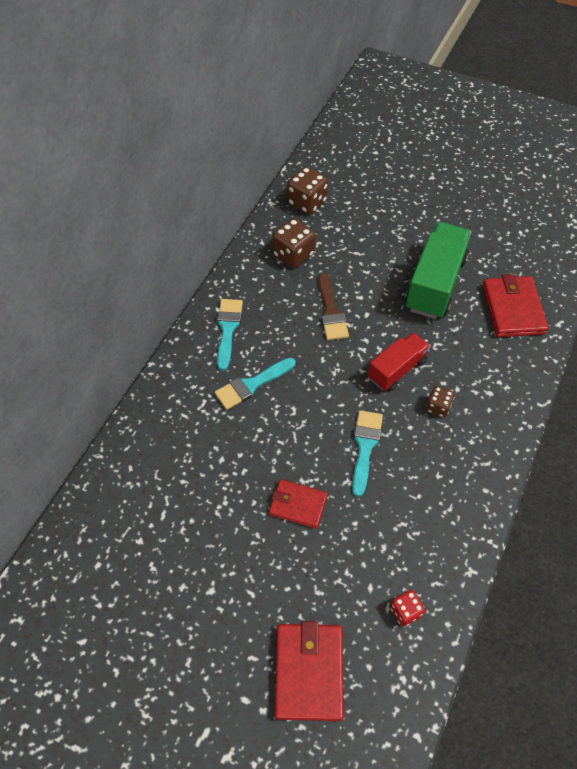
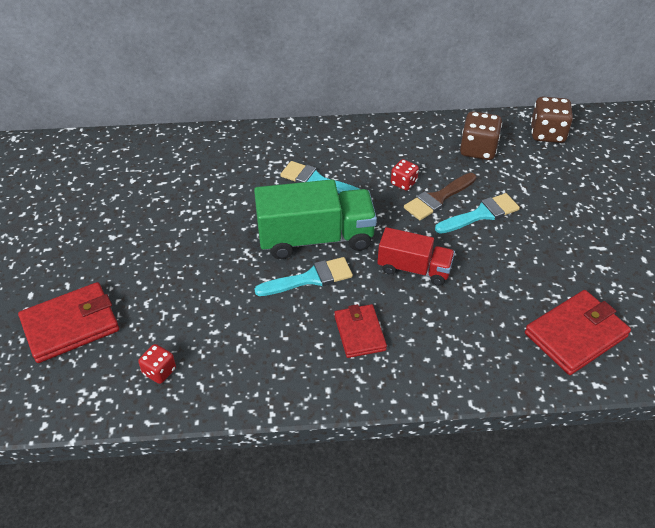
camera: 60 degrees right, 10 degrees down
turquoise brush [217,299,243,370] -> turquoise brush moved to [435,193,520,234]
red wallet [269,479,328,529] -> red wallet moved to [334,304,387,358]
green truck [405,222,471,319] -> green truck moved to [254,179,377,259]
brown dice [426,386,454,417] -> none
none -> red dice [391,159,419,191]

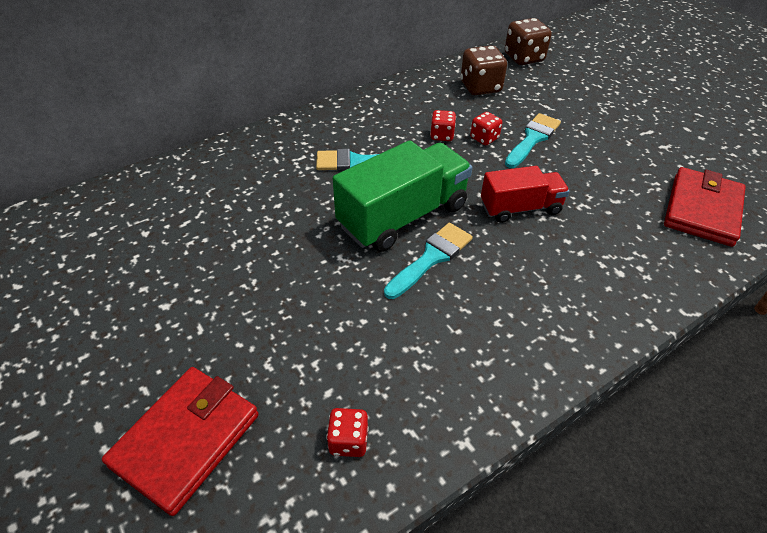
camera: 30 degrees left, 0 degrees up
red wallet [334,304,387,358] -> none
brown brush [404,173,476,220] -> red dice [470,112,502,145]

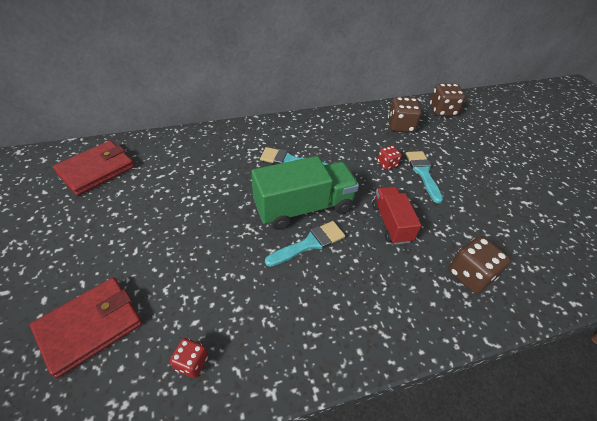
camera: 15 degrees right, 0 degrees up
red dice [430,110,456,141] -> none
red truck [481,166,570,223] -> red truck turned 105 degrees counterclockwise [372,186,421,245]
turquoise brush [505,113,561,168] -> turquoise brush turned 60 degrees counterclockwise [406,151,443,203]
red wallet [664,167,746,247] -> red wallet moved to [53,141,135,196]
none -> brown dice [449,236,511,294]

